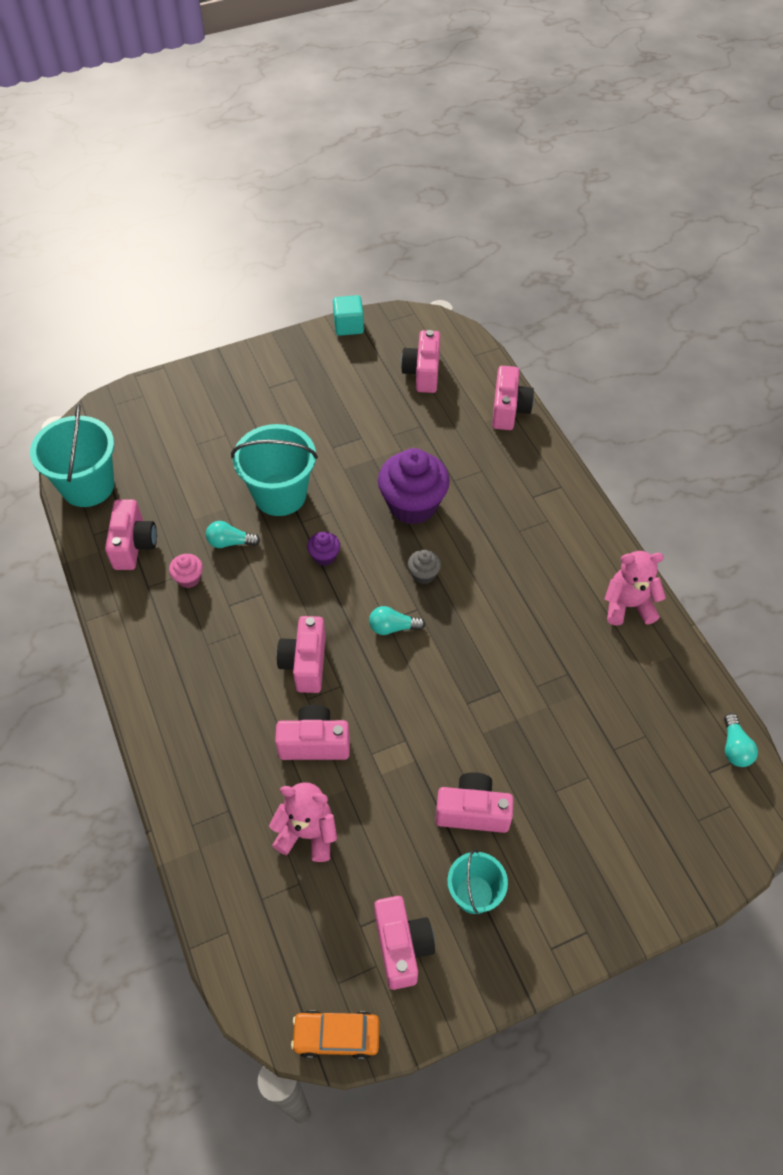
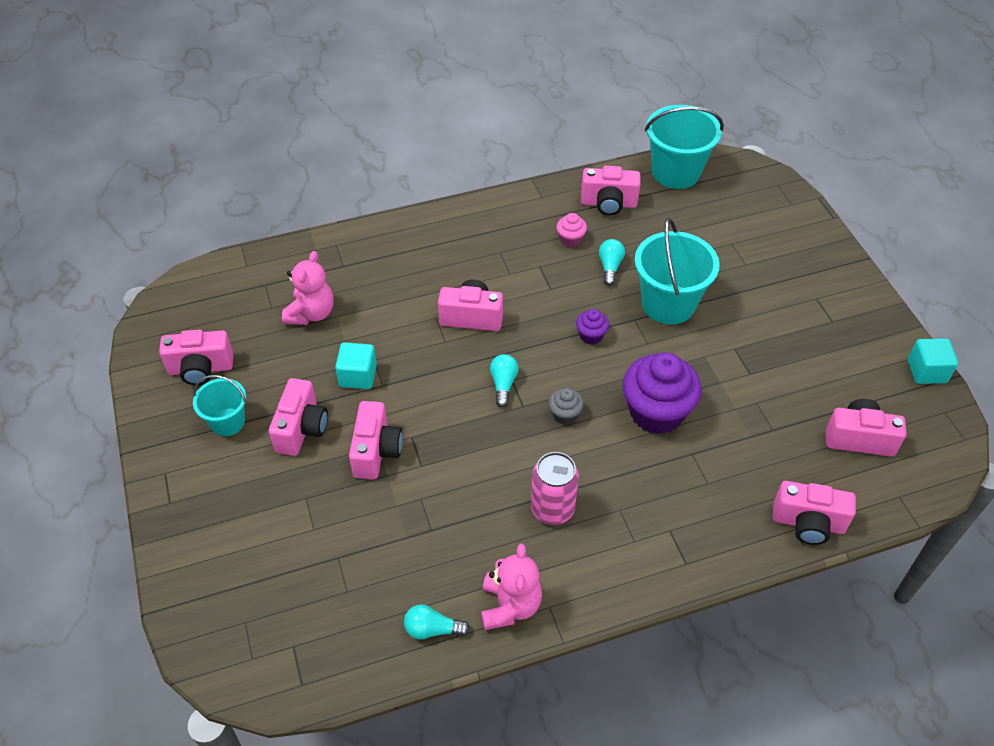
camera: 95 degrees right, 5 degrees down
pink camera [275,705,350,760] -> pink camera moved to [349,401,403,479]
orange car [291,1010,380,1060] -> none
turquoise light bulb [724,713,758,767] -> turquoise light bulb moved to [404,604,470,640]
none -> turquoise cube [335,342,377,389]
none -> pink can [531,452,579,525]

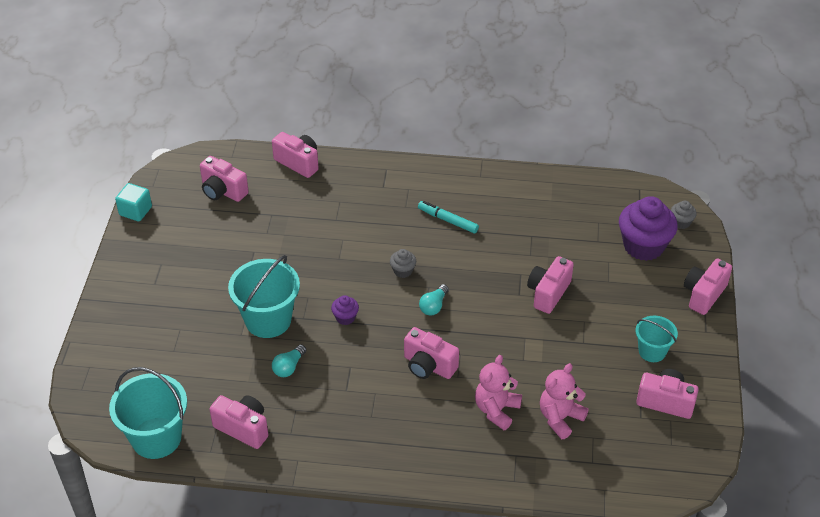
camera: 155 degrees left, 5 degrees down
pink camera [269,378,328,456] -> pink camera moved to [684,258,732,315]
turquoise cube [335,342,377,389] -> none
turquoise light bulb [404,604,470,640] -> none
pink teddy bear [481,543,542,630] -> pink teddy bear moved to [475,355,522,430]
pink can [531,452,579,525] -> turquoise marker [418,201,479,233]
pink cupcake [556,213,587,247] -> none
purple cupcake [622,352,702,434] -> purple cupcake moved to [619,196,678,261]
none -> grey cupcake [671,201,697,229]

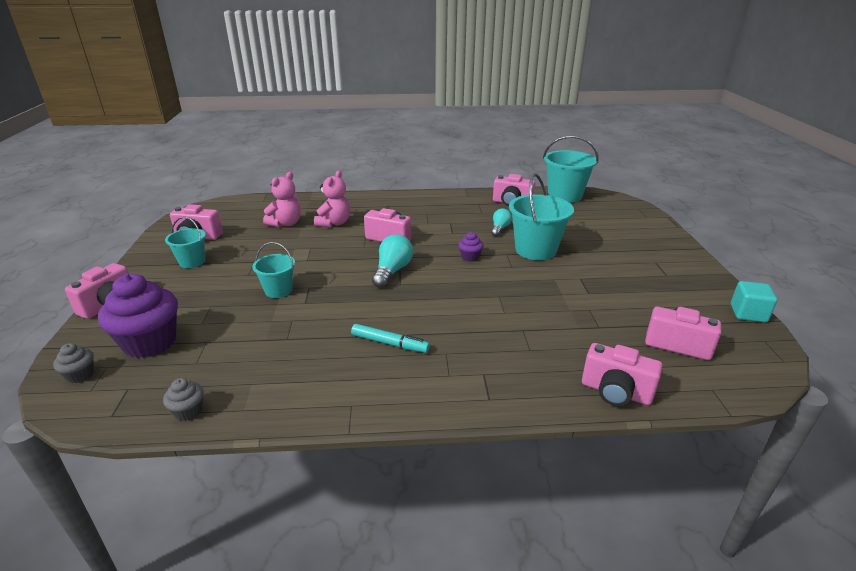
camera: 170 degrees right, 15 degrees down
grey cupcake [390,249,416,278] -> grey cupcake moved to [163,378,204,421]
turquoise light bulb [419,284,449,316] -> turquoise light bulb [372,234,413,288], size x1.57
pink camera [527,256,574,314] -> turquoise bucket [252,242,295,298]

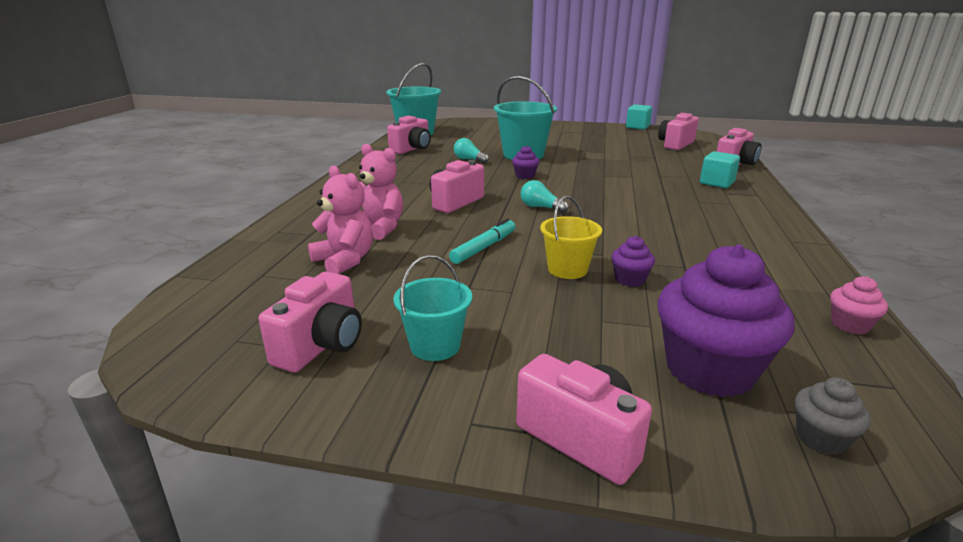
camera: 75 degrees left, 5 degrees down
grey cupcake [163,378,204,421] -> pink cupcake [830,276,888,335]
turquoise bucket [252,242,295,298] -> yellow bucket [540,196,602,279]
turquoise marker [351,324,430,353] -> turquoise marker moved to [449,218,516,264]
turquoise light bulb [372,234,413,288] -> turquoise light bulb [521,180,569,213], size x0.64
none -> purple cupcake [611,236,655,287]
none -> turquoise cube [700,151,740,188]

